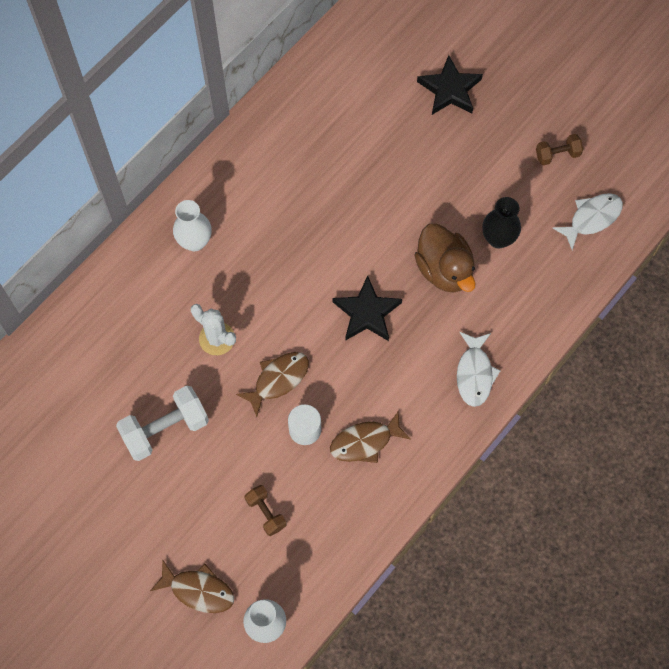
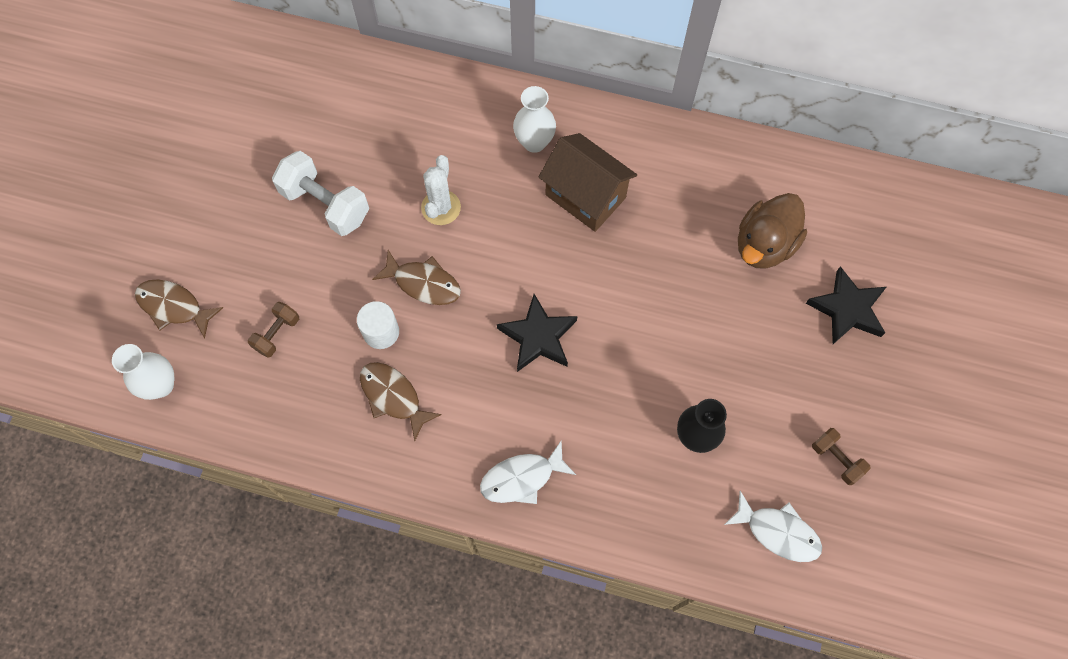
camera: 65 degrees right, 0 degrees up
brown fish [150,560,234,613] -> brown fish turned 120 degrees clockwise [135,279,223,339]
brown duck [414,224,476,293] -> brown duck moved to [738,193,807,269]
none -> brown house [539,133,637,232]

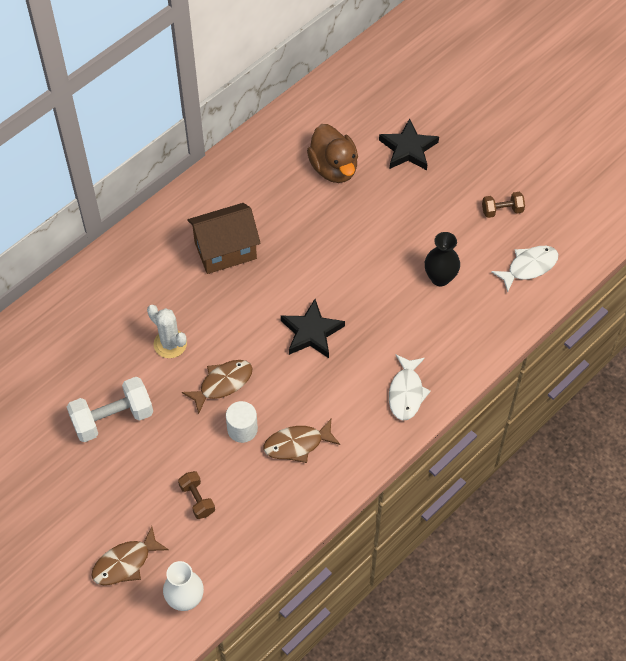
camera: 60 degrees left, 10 degrees down
white vase [513,86,556,153] -> none

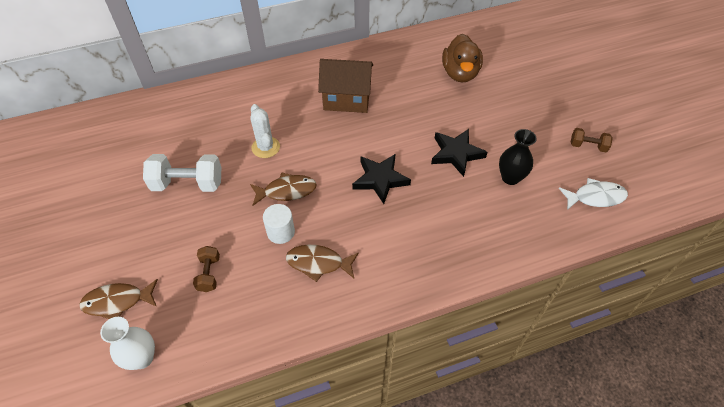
camera: 25 degrees right, 5 degrees down
black star [379,118,439,170] -> black star moved to [431,129,488,177]
white fish [389,354,431,421] -> none

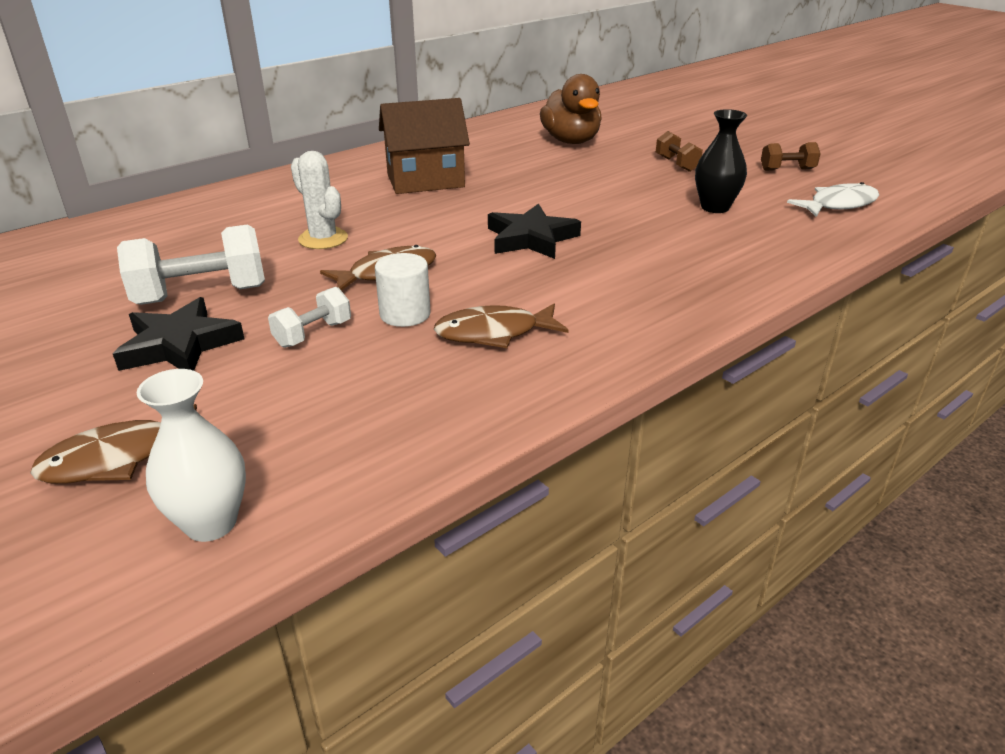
camera: 20 degrees left, 20 degrees down
brown dumbbell [193,246,220,292] -> brown dumbbell moved to [656,131,703,172]
black star [431,129,488,177] -> black star moved to [113,297,244,371]
none -> white dumbbell [268,287,351,348]

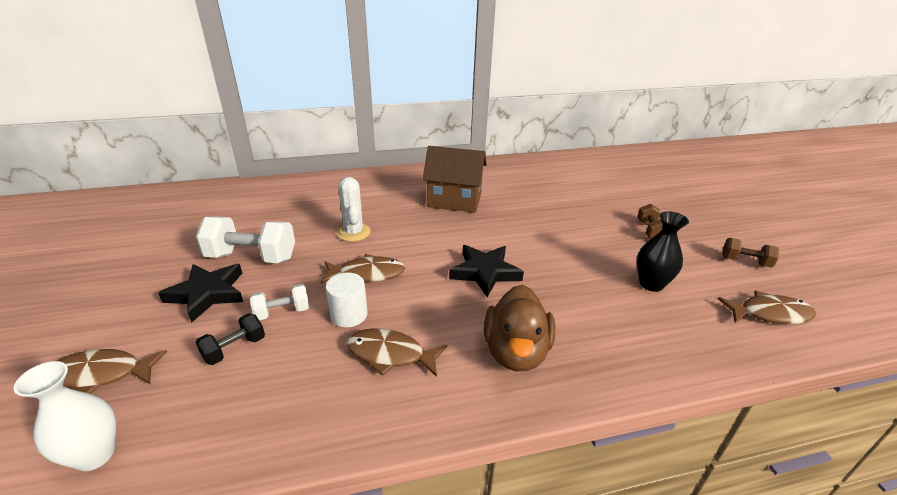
camera: 25 degrees right, 0 degrees up
brown duck [540,74,602,144] -> brown duck moved to [484,285,556,371]
white fish [787,182,879,217] -> brown fish [718,291,816,324]
none -> black dumbbell [196,313,265,365]

